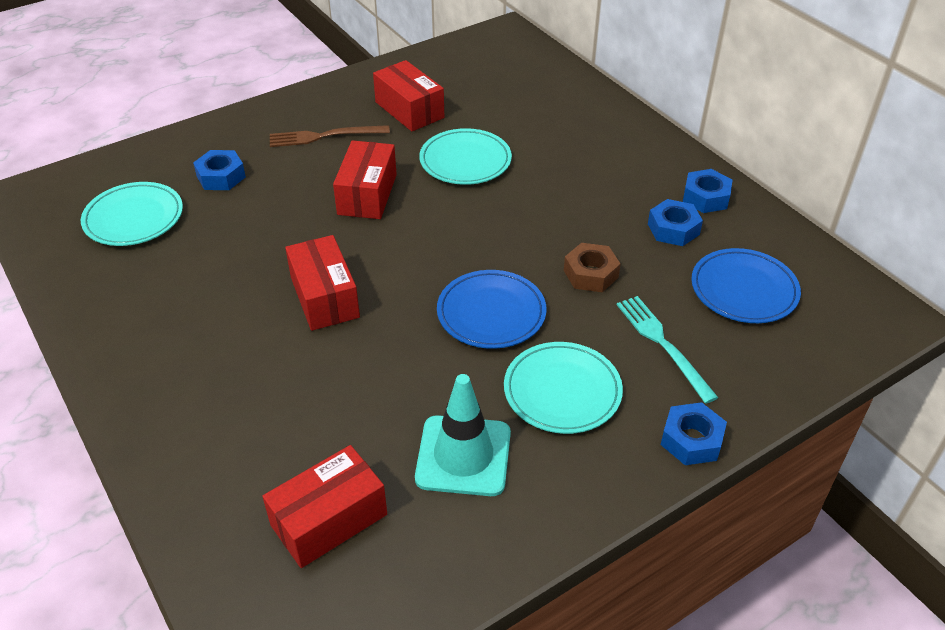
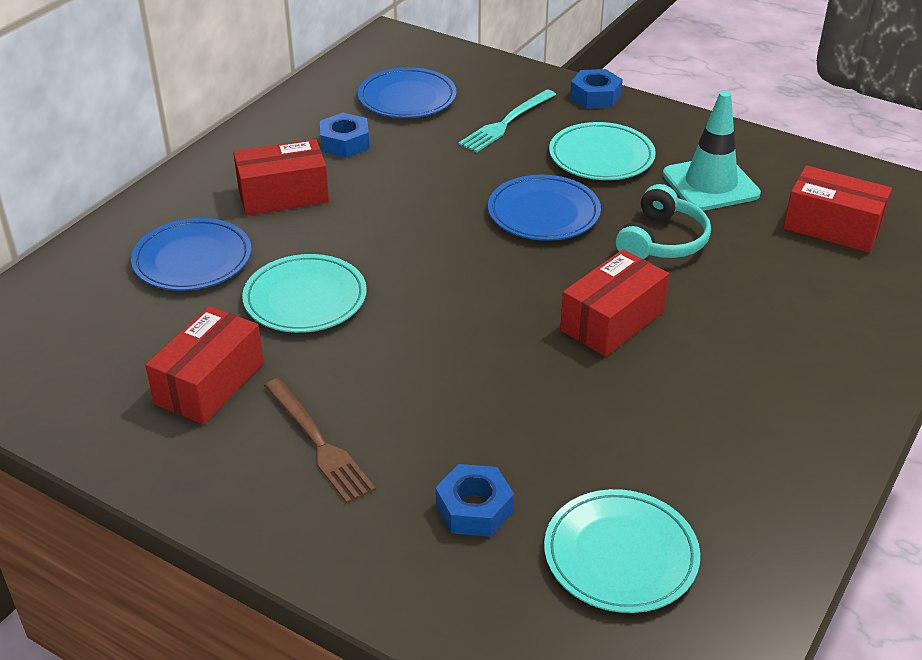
camera: 115 degrees left, 5 degrees down
red box [333,140,397,219] -> red box moved to [233,139,329,216]
brown nut [564,243,621,292] -> none
blue nut [683,169,733,213] -> none
none -> blue plate [131,218,251,291]
none -> turquoise headphones [616,184,711,259]

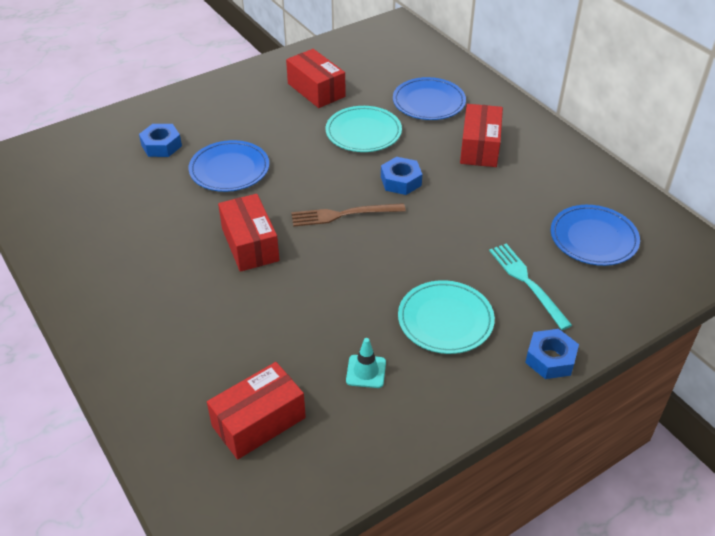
camera: 115 degrees right, 5 degrees up
brown fork [264,378,376,503] -> brown fork moved to [292,203,406,227]
blue nut [320,113,370,158] -> blue nut moved to [381,157,422,195]
blue plate [488,175,601,241] -> blue plate moved to [189,140,269,192]
turquoise plate [544,489,700,613] -> none
turquoise headphones [616,184,711,259] -> none
turquoise traffic cone [663,91,761,211] -> turquoise traffic cone [346,338,386,388], size x0.52

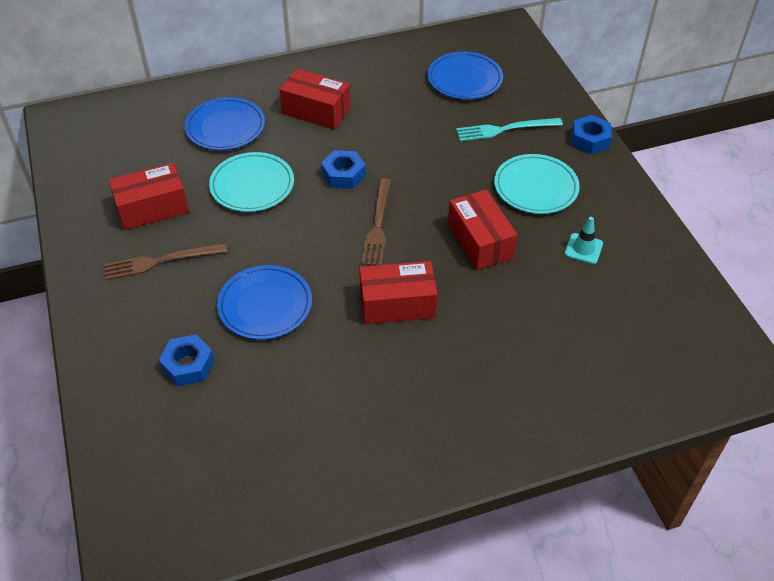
camera: 75 degrees left, 5 degrees up
red box [207,362,306,460] -> red box moved to [448,189,517,271]
none -> brown fork [104,243,227,280]

